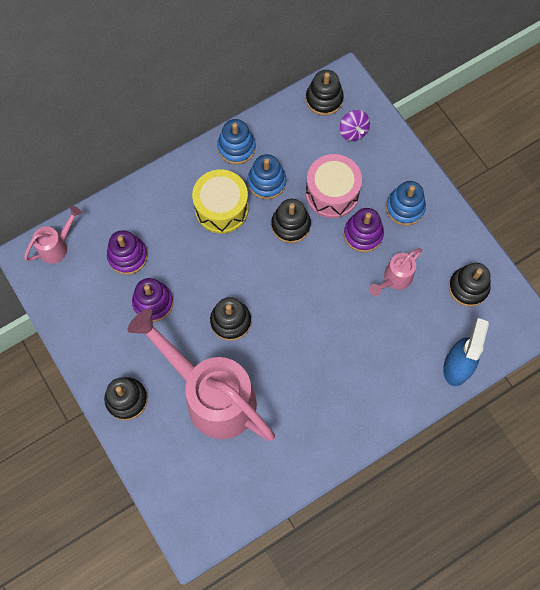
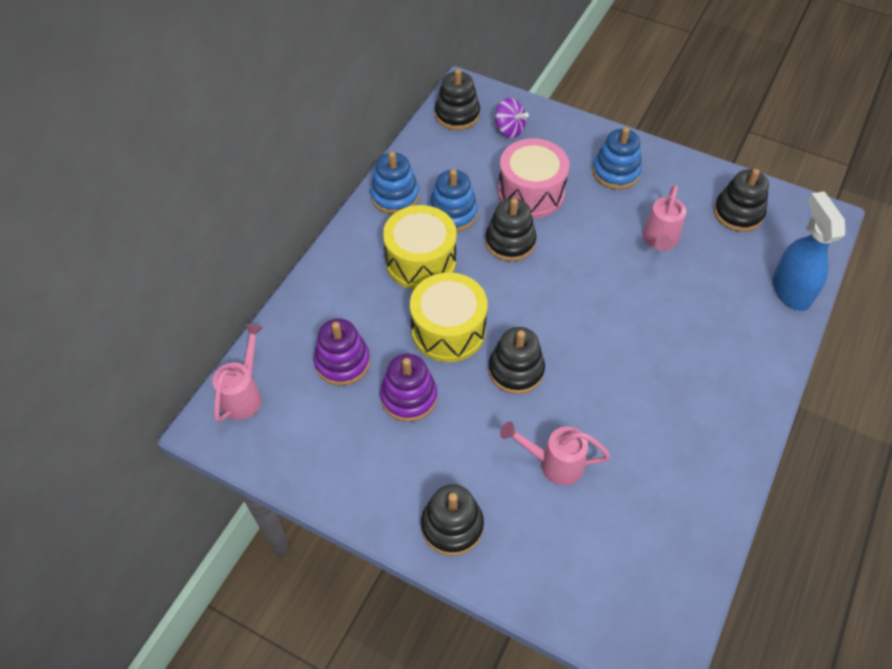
camera: 30 degrees left, 15 degrees down
pink watering can [127,309,275,441] -> pink watering can [500,421,610,485], size x0.44
purple stacking toy [344,208,384,252] -> none
none -> yellow drum [410,272,488,362]

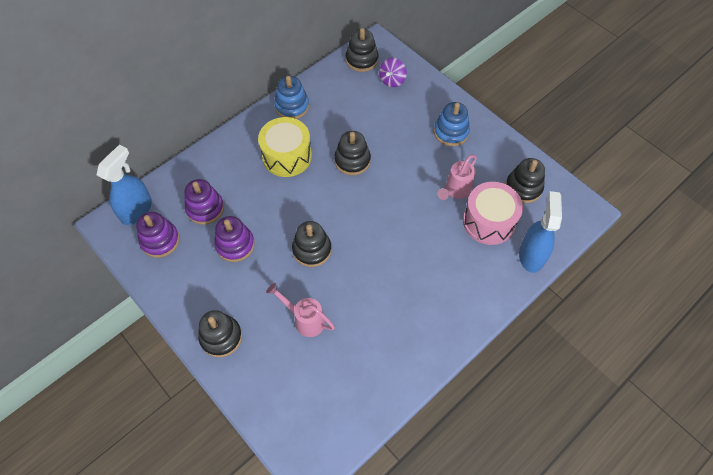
camera: 20 degrees right, 5 degrees up
pink watering can [212,324,263,422] -> blue spray bottle [97,145,152,225]
yellow drum [410,272,488,362] -> none
blue stacking toy [428,169,478,232] -> none
purple spinning top [494,98,529,138] -> purple spinning top turned 60 degrees clockwise [379,58,407,87]
pink drum [498,138,570,218] -> pink drum moved to [463,182,523,245]
none -> purple stacking toy [136,212,180,258]

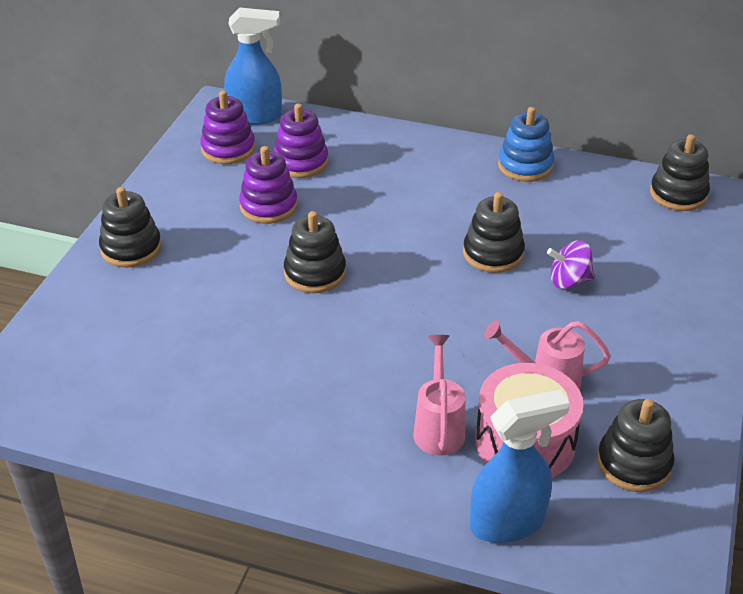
camera: 60 degrees right, 20 degrees down
yellow drum [258,117,312,177] -> none
pink watering can [266,283,335,337] -> pink watering can moved to [413,335,465,456]
purple spinning top [379,58,407,87] -> purple spinning top moved to [547,240,595,289]
blue stacking toy [434,102,470,146] -> none

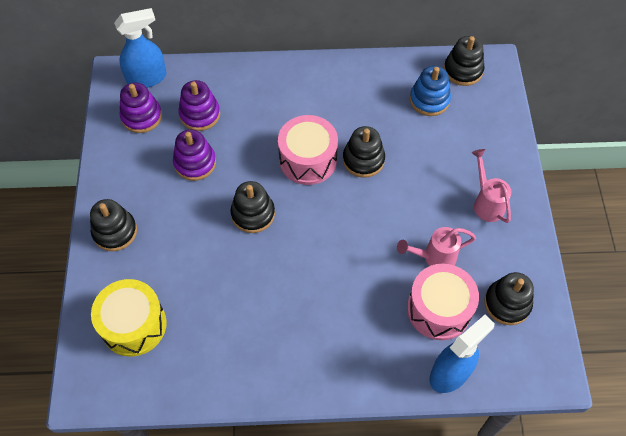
camera: 20 degrees left, 20 degrees up
pink watering can [413,335,465,456] -> pink watering can moved to [472,149,511,223]
blue stacking toy [498,107,554,182] -> blue stacking toy moved to [410,66,451,116]
purple spinning top [547,240,595,289] -> none
none -> yellow drum [91,279,167,357]
none -> pink drum [278,115,338,185]

